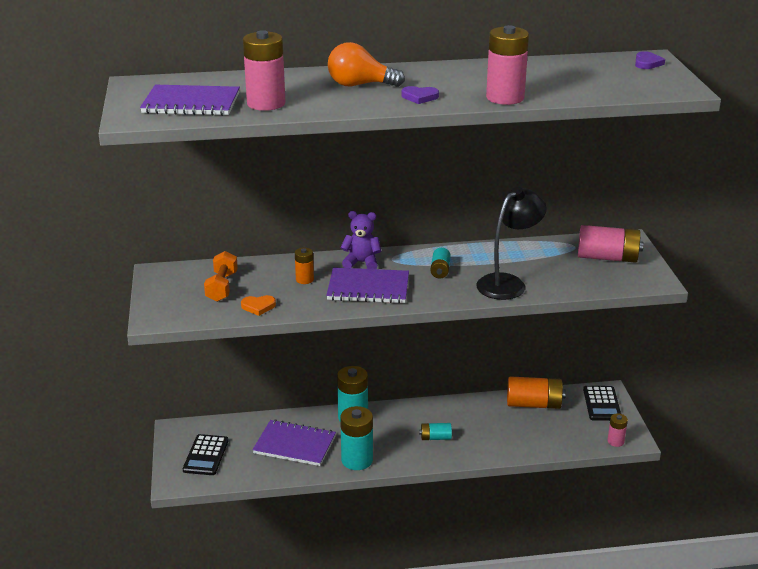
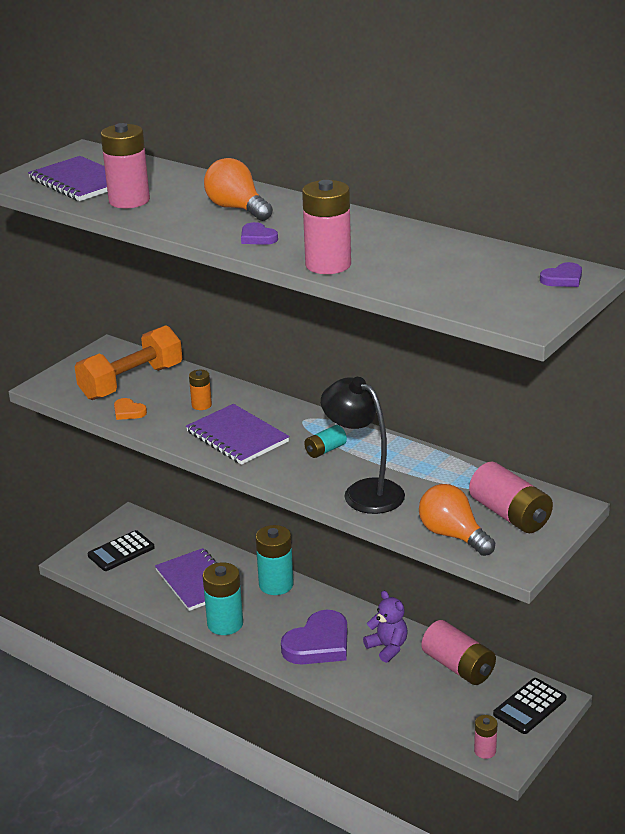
camera: 45 degrees right, 0 degrees up
orange dumbbell [204,251,238,302] -> orange dumbbell [75,325,182,400], size x1.64
purple teddy bear [340,211,381,269] -> purple teddy bear moved to [363,591,407,663]
turquoise battery [419,423,452,440] -> purple heart [281,610,347,664]
black lamp [476,187,547,300] -> black lamp turned 135 degrees counterclockwise [321,377,405,514]
orange battery [507,376,566,409] -> pink battery [422,620,496,685]
none -> orange light bulb [419,484,495,556]

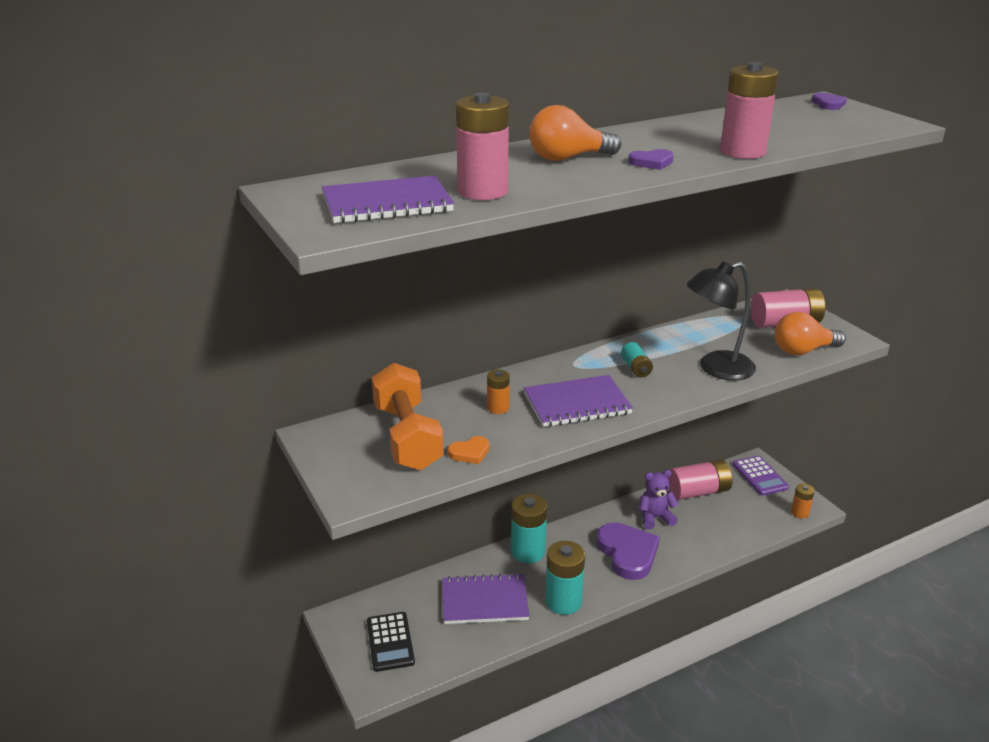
camera: 65 degrees left, 0 degrees up
pink battery [474,715,497,759] -> orange battery [791,483,815,519]
black calculator [493,678,566,734] -> purple calculator [732,456,789,496]

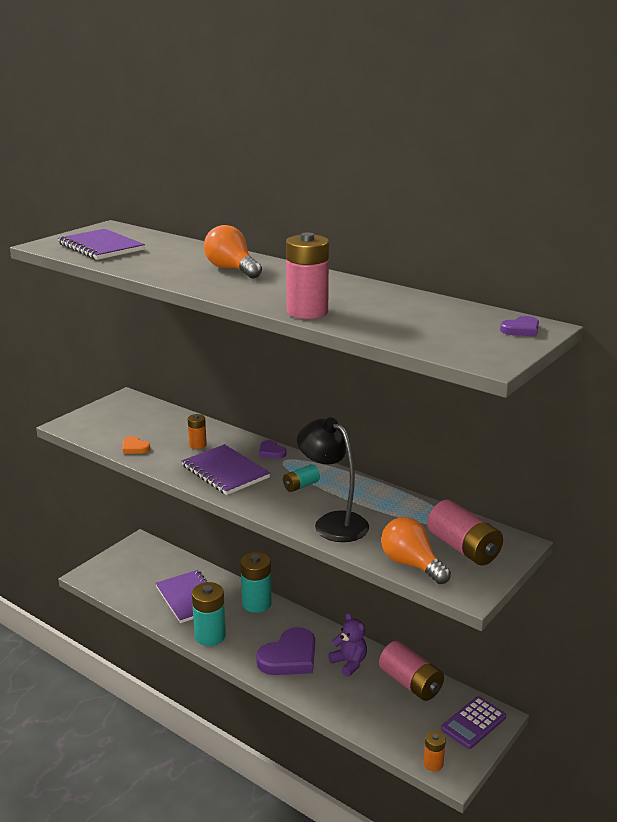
camera: 65 degrees right, 5 degrees down
black calculator [367,612,415,672] -> none
orange dumbbell [371,363,444,470] -> none
pink battery [456,92,509,200] -> none
purple heart [628,149,674,170] -> purple heart moved to [259,440,286,459]

